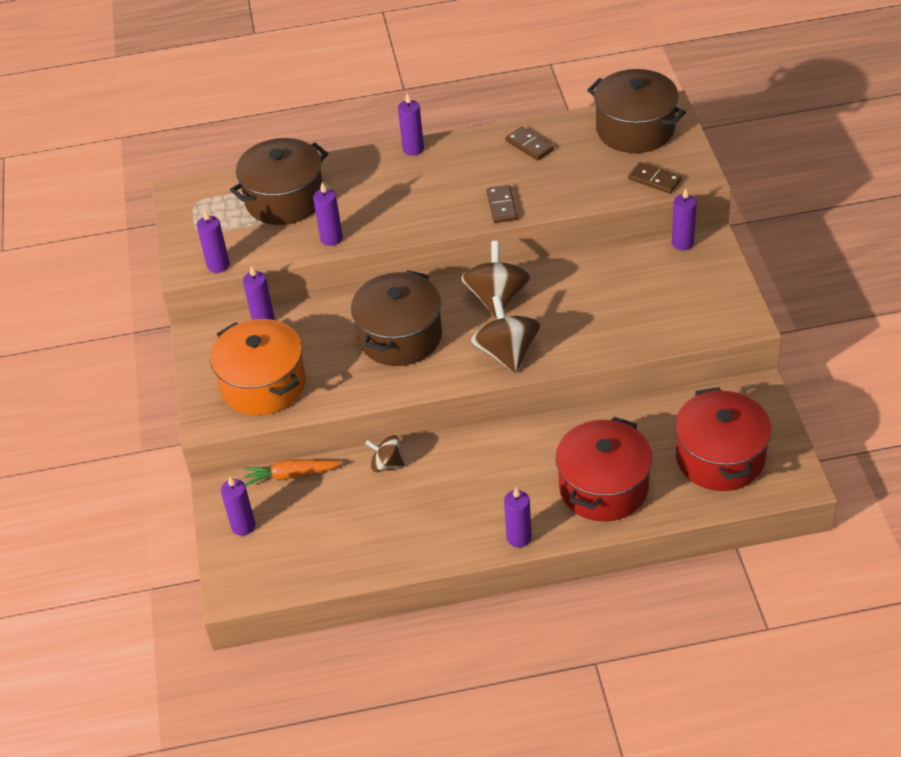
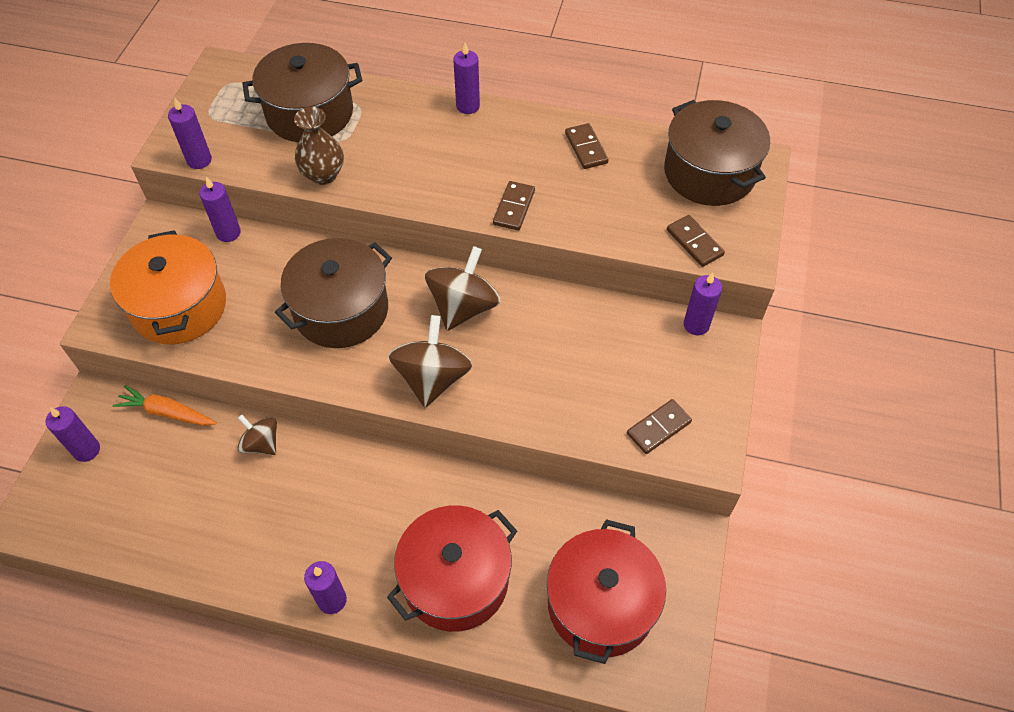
camera: 20 degrees right, 10 degrees up
purple candle [313,182,343,246] -> brown vase [294,107,344,185]
none -> brown domino [627,399,692,454]

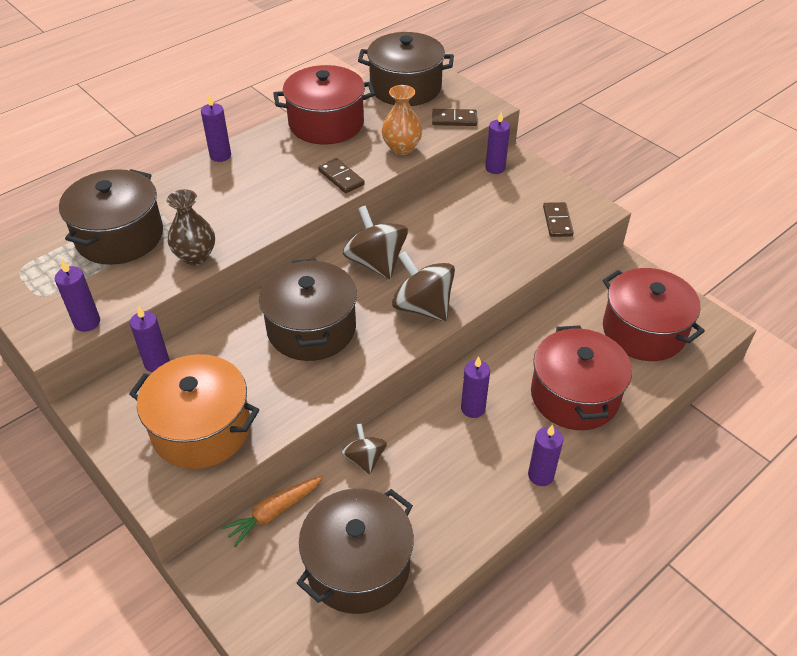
camera: 55 degrees left, 10 degrees down
purple candle [45,406,100,462] -> purple candle moved to [461,356,490,418]
brown spinning top [238,415,277,455] -> brown spinning top turned 90 degrees clockwise [342,423,387,474]
brown domino [565,123,609,169] -> red pot [273,65,375,145]
none -> brown pot [296,488,414,614]
none -> orange vase [382,85,422,155]

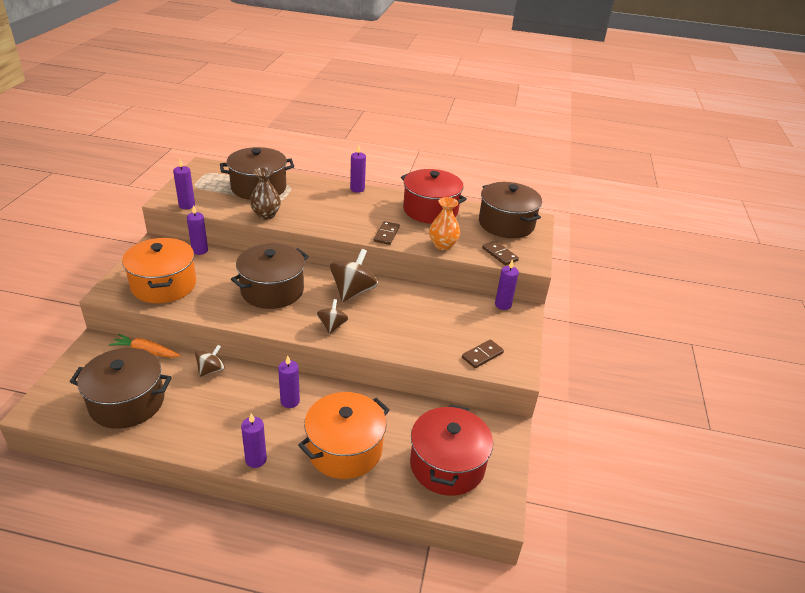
camera: 50 degrees right, 10 degrees down
brown spinning top [392,251,455,321] -> brown spinning top [317,299,349,334], size x0.59
red pot [531,325,632,430] -> orange pot [298,392,390,479]

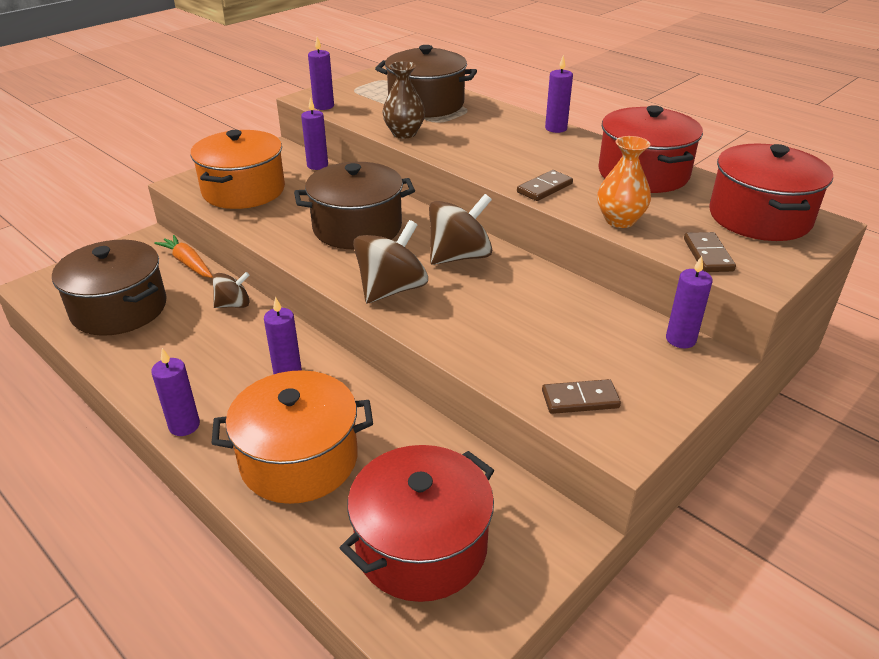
camera: 35 degrees right, 0 degrees up
brown spinning top [317,299,349,334] -> brown spinning top [353,220,428,303], size x1.70
brown pot [479,182,542,238] -> red pot [709,144,833,241]

